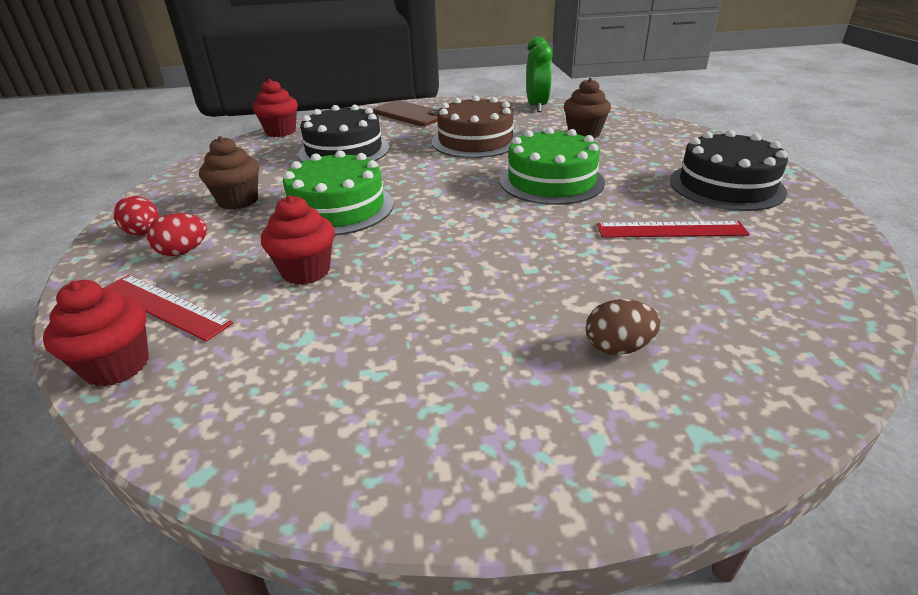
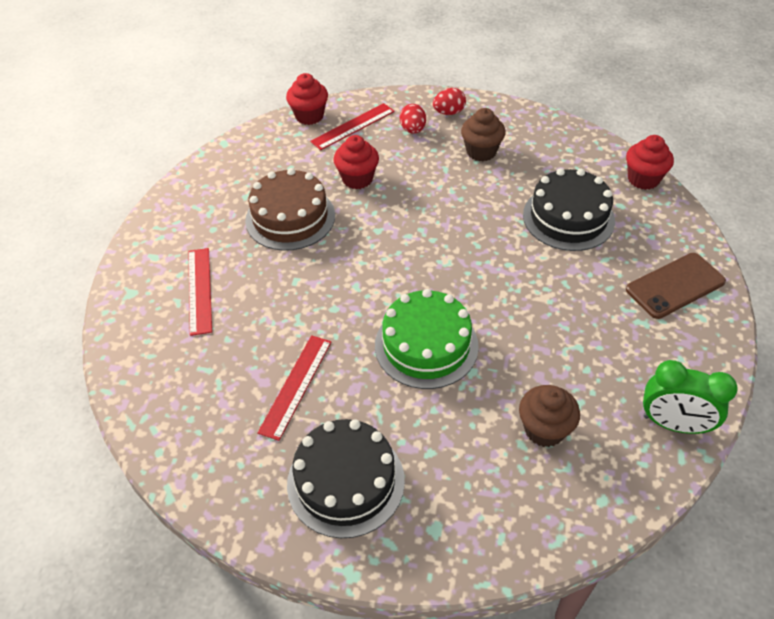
camera: 110 degrees right, 15 degrees up
green cake [283,150,394,236] -> none
brown cake [431,96,519,158] -> brown cake moved to [245,168,335,251]
brown egg [586,299,661,355] -> red ruler [188,248,212,336]

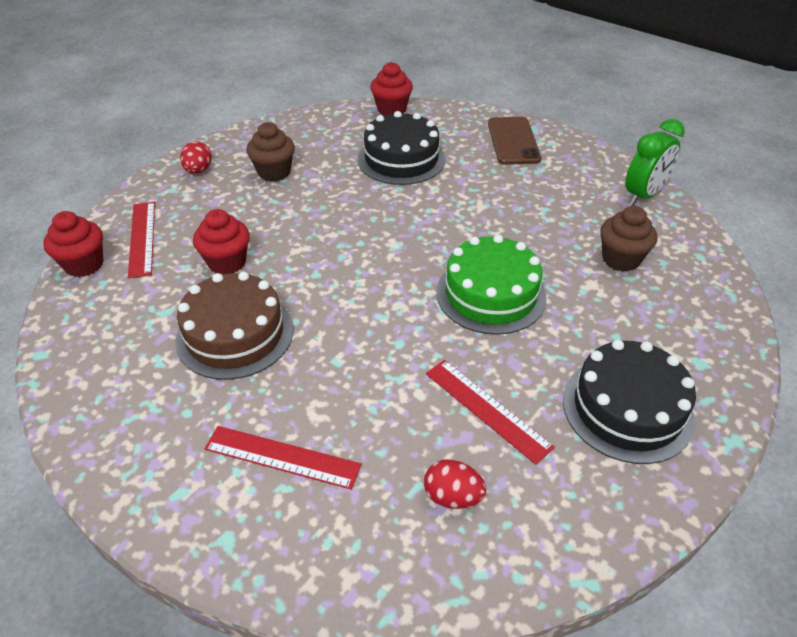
camera: 65 degrees left, 5 degrees down
red egg [400,104,426,134] -> red egg moved to [424,460,486,509]

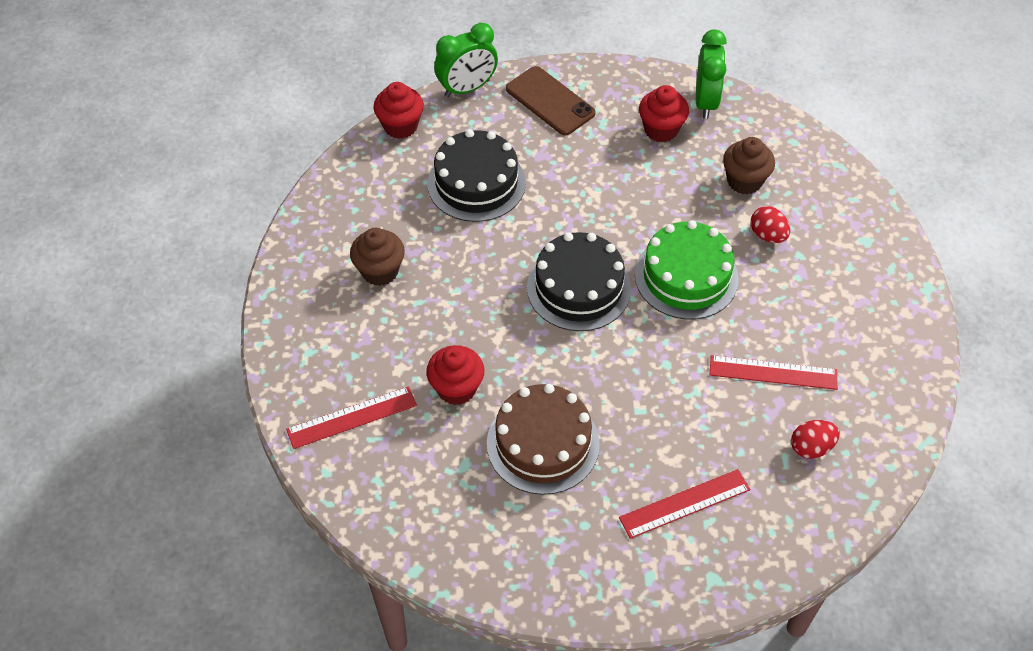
camera: 40 degrees left, 10 degrees up
red cupcake [43,211,103,277] -> red cupcake moved to [639,85,689,142]
red ruler [128,202,155,278] -> red ruler turned 60 degrees counterclockwise [286,386,417,449]
red egg [180,141,212,174] -> red egg moved to [751,206,790,243]
black cake [563,340,696,464] -> black cake moved to [527,232,631,331]
none -> green clock [434,23,498,97]

